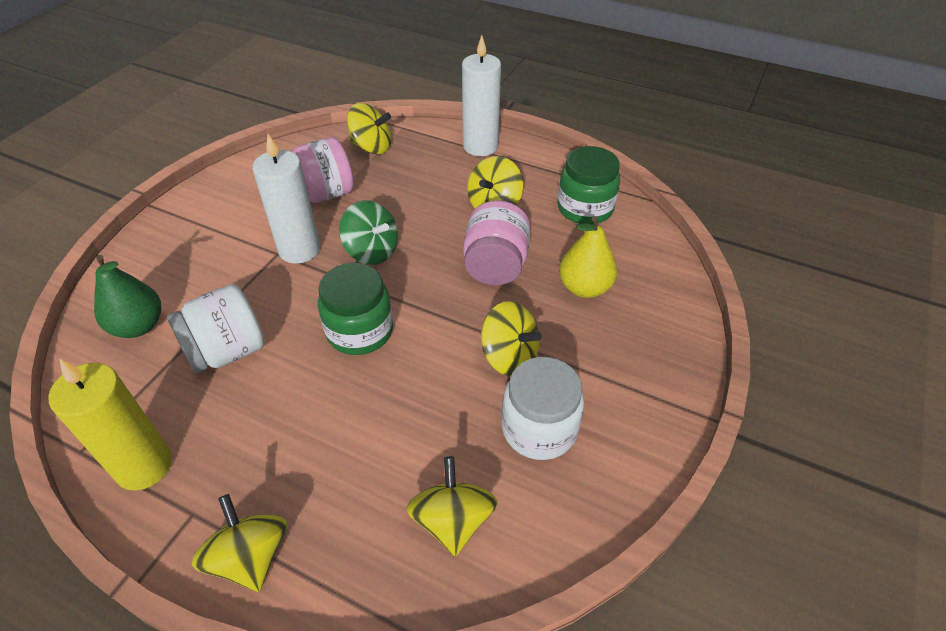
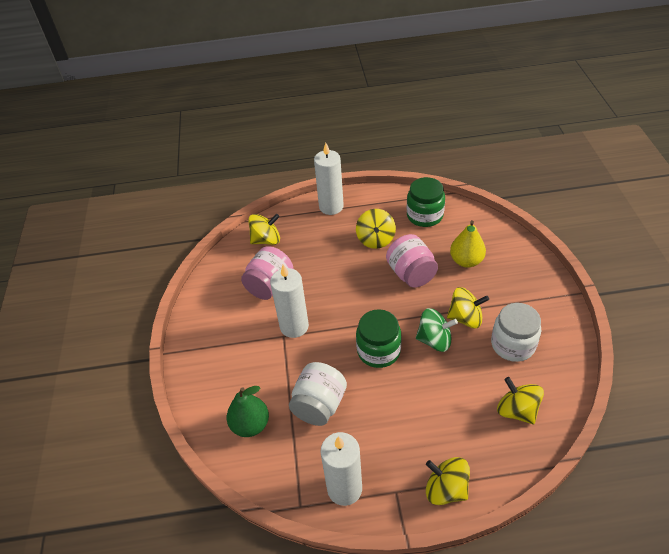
camera: 30 degrees left, 0 degrees up
yellow candle [48,359,172,490] -> white candle [321,432,362,506]
green spinning top [339,200,398,265] -> green spinning top moved to [416,308,458,352]

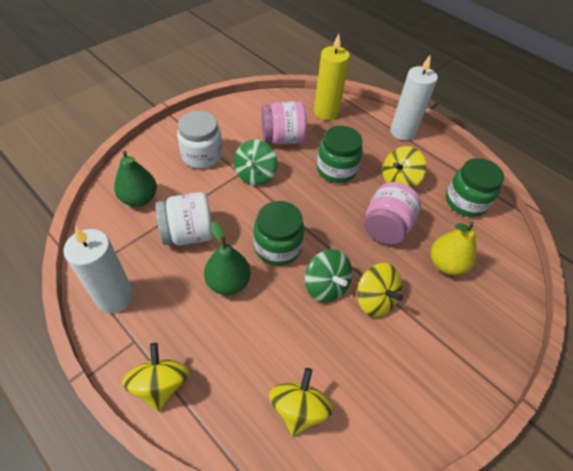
camera: 45 degrees right, 5 degrees up
yellow spinning top [248,214,280,245] -> yellow candle [314,34,350,120]
white candle [270,265,309,338] -> green spinning top [234,139,278,186]
white jar [491,303,541,362] -> white jar moved to [177,111,223,169]
none -> green pear [204,221,251,295]
none -> green jar [317,126,363,183]

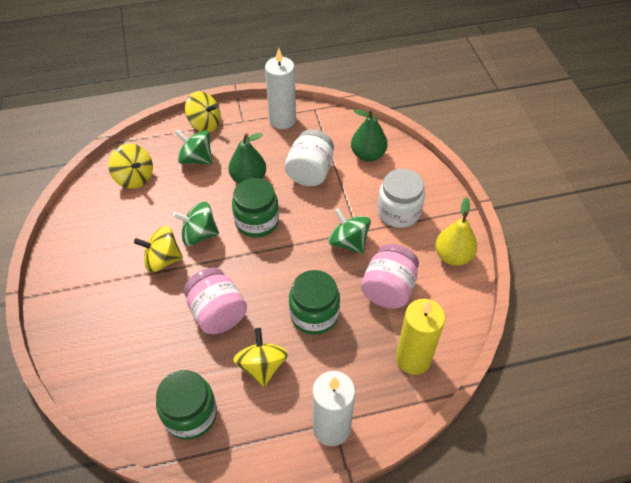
camera: 125 degrees right, 0 degrees up
yellow pear [431,221,476,275] -> yellow pear moved to [435,197,477,266]
none -> green spinning top [175,130,212,164]

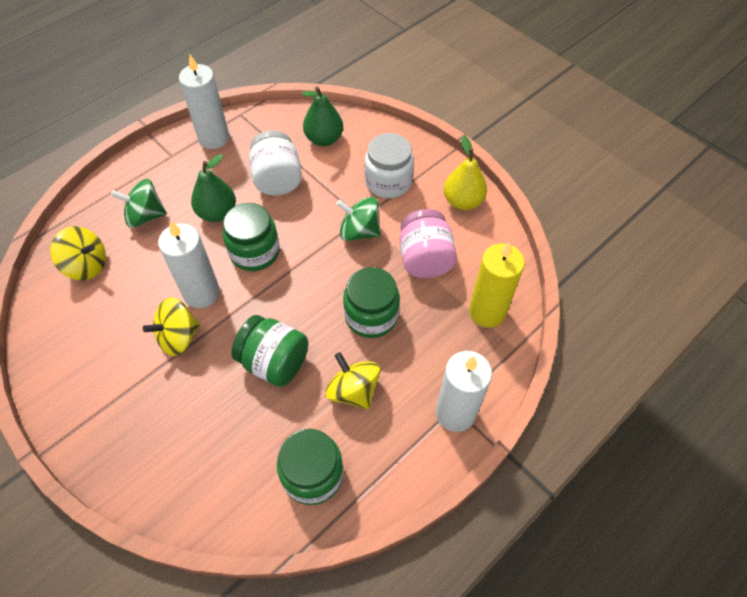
camera: 30 degrees left, 5 degrees up
green spinning top [173,202,219,246] -> white candle [158,220,220,308]
pink jar [184,267,247,334] -> green jar [231,315,308,387]
yellow spinning top [185,91,221,132] -> none

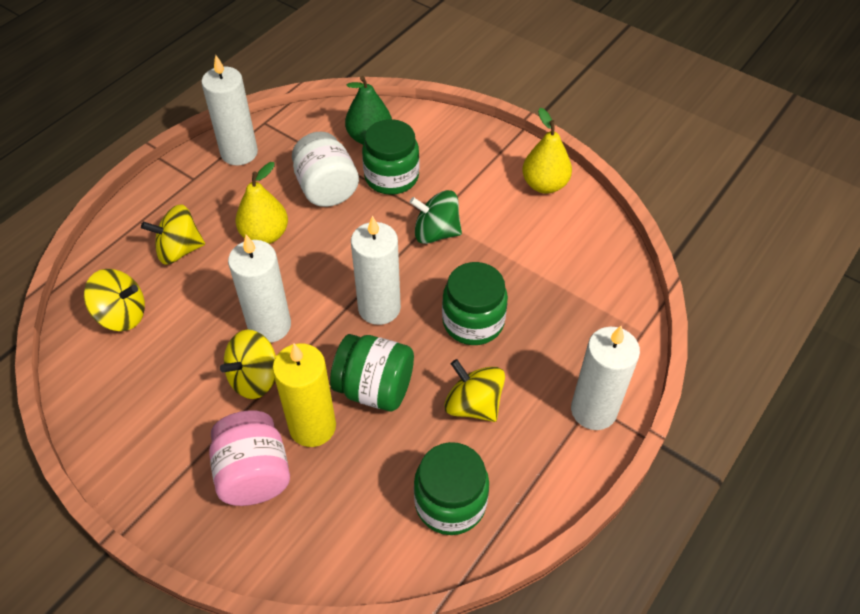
camera: 10 degrees left, 5 degrees down
green spinning top [111,179,167,228] -> yellow spinning top [141,204,205,265]
green pear [191,154,236,222] -> yellow pear [236,162,288,244]
green jar [223,203,280,271] -> green jar moved to [362,119,419,195]
white jar [365,133,414,198] -> none
pink jar [400,209,457,278] -> pink jar moved to [209,410,290,506]
yellow candle [469,242,525,328] -> yellow candle moved to [273,343,336,447]
none -> white candle [351,216,401,325]

